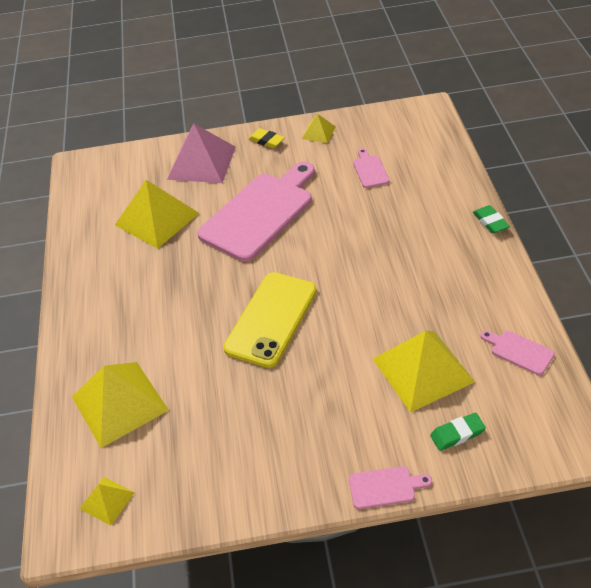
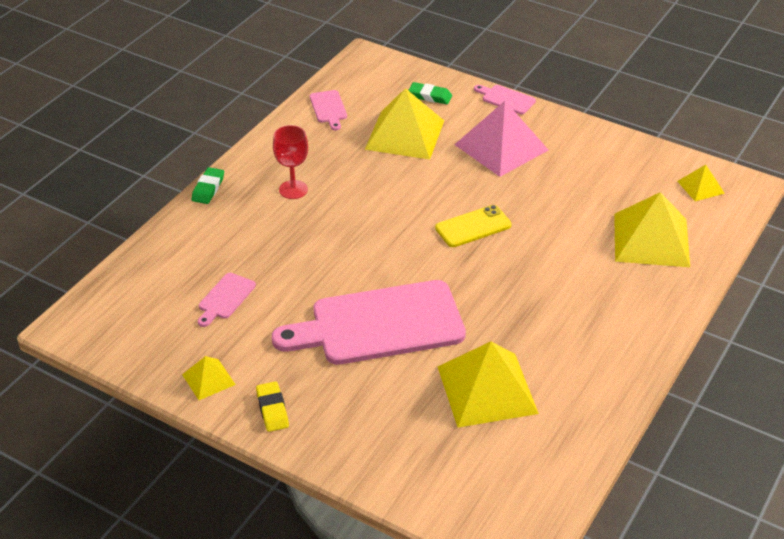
camera: 145 degrees left, 5 degrees down
pink pyramid [167,124,236,183] -> pink pyramid moved to [454,101,548,177]
yellow phone [223,272,317,368] -> yellow phone [435,205,512,247], size x0.61
none -> red goblet [273,125,308,199]

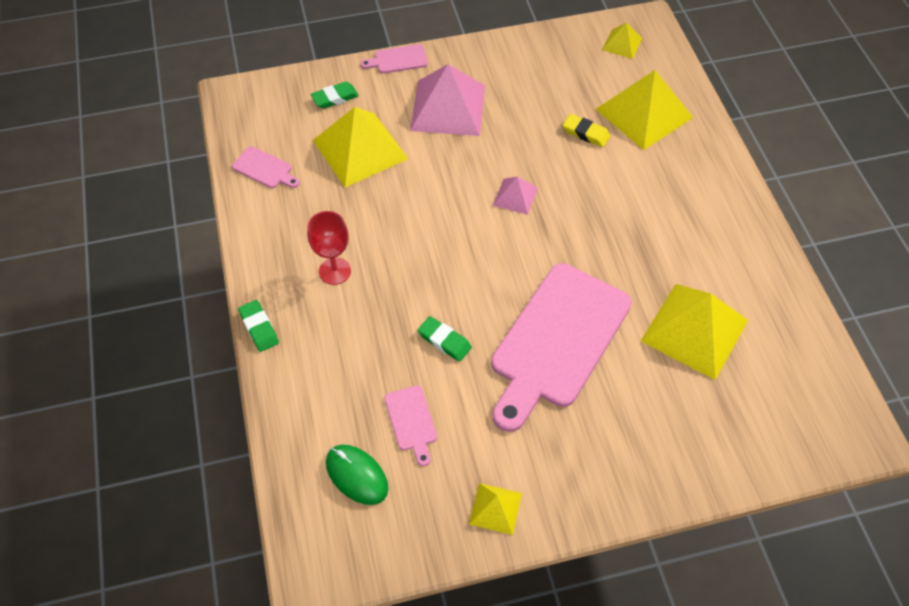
camera: 45 degrees left, 15 degrees up
yellow eraser [256,381,289,432] -> yellow eraser moved to [563,114,611,147]
yellow phone [435,205,512,247] -> pink pyramid [493,177,538,215]
none -> green mouse [326,445,389,505]
none -> green eraser [418,316,472,362]

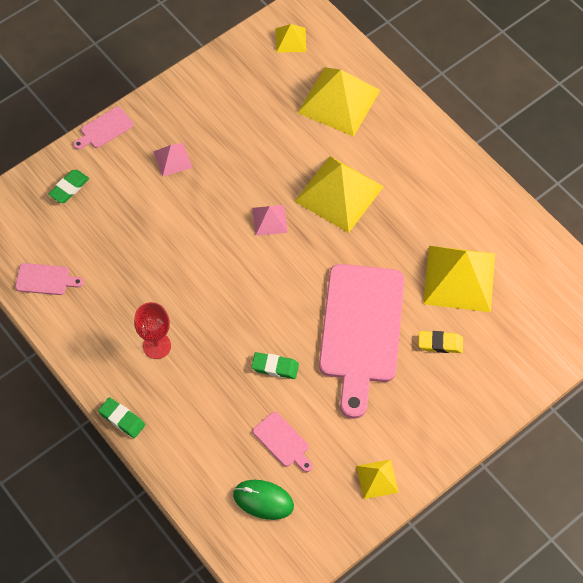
camera: 25 degrees left, 5 degrees up
yellow pyramid [313,107,408,187] -> yellow pyramid moved to [295,156,384,233]
pink pyramid [410,64,485,136] -> pink pyramid [153,143,193,177], size x0.49
yellow eraser [563,114,611,147] -> yellow eraser moved to [418,331,463,353]

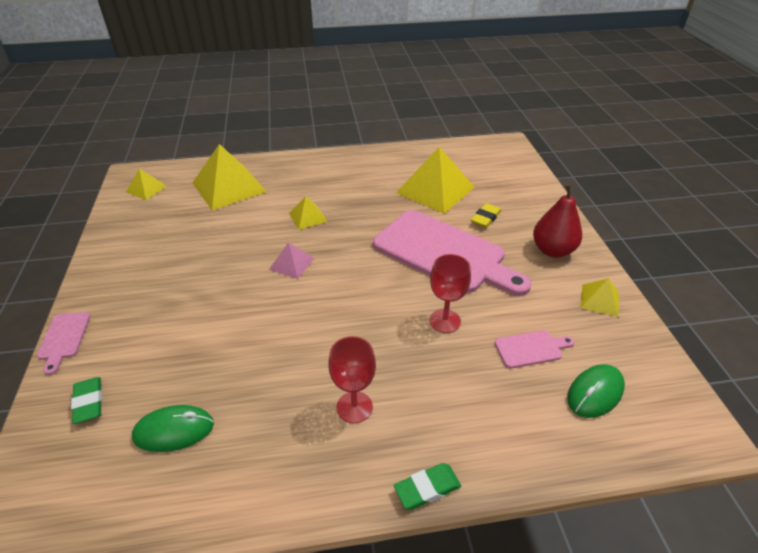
camera: 60 degrees left, 20 degrees down
pink cutting board [15,263,84,295] -> none
pink pyramid [153,143,193,177] -> none
green eraser [251,352,299,379] -> red goblet [429,254,471,333]
yellow pyramid [295,156,384,233] -> yellow pyramid [289,196,327,230], size x0.49
none -> green mouse [132,405,214,452]
none -> red pear [533,184,582,258]

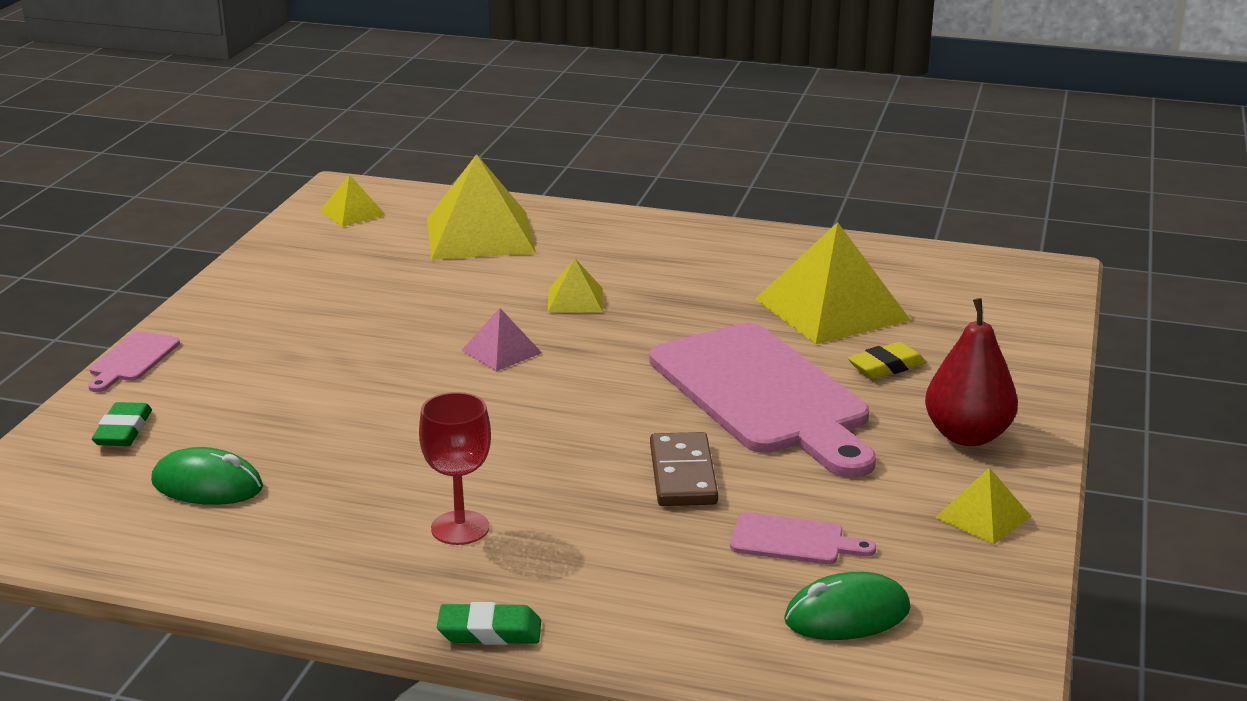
camera: 25 degrees right, 15 degrees down
red goblet [429,254,471,333] -> brown domino [650,432,718,506]

